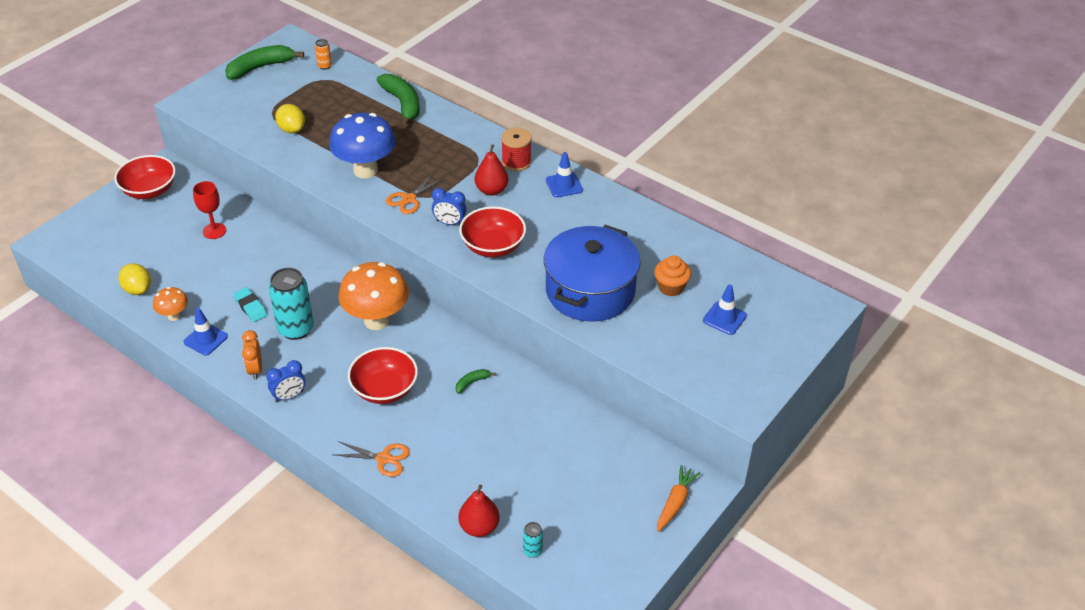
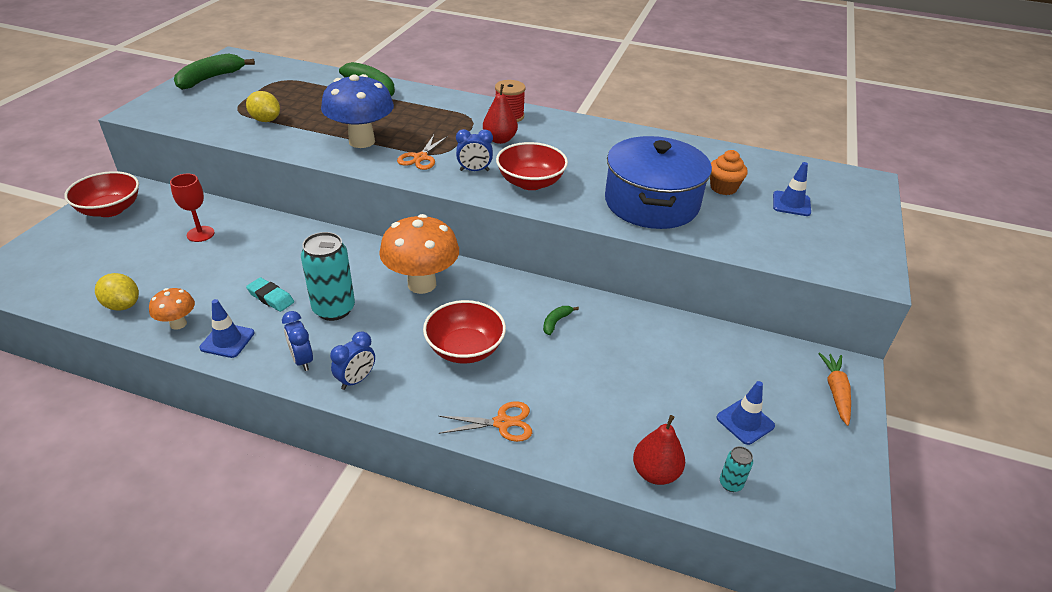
camera: 20 degrees left, 5 degrees down
orange clock [242,330,262,380] -> blue clock [282,311,313,371]
orange can [315,39,332,70] -> none
blue traffic cone [546,152,583,197] -> blue traffic cone moved to [716,381,775,445]

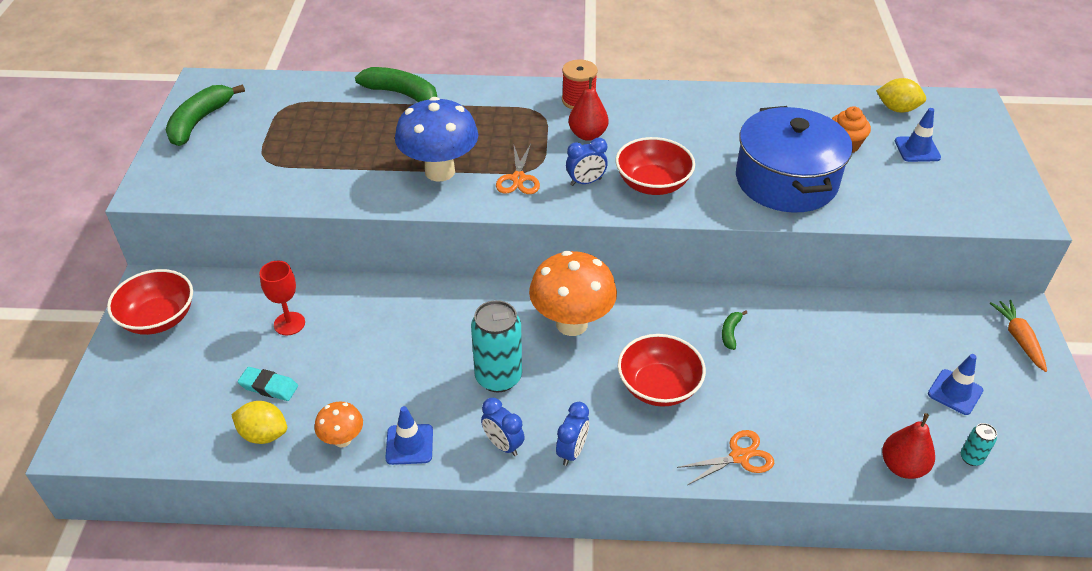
camera: 15 degrees left, 5 degrees up
yellow lemon [246,91,280,122] -> yellow lemon moved to [876,78,926,113]
turquoise eraser [246,277,294,312] -> turquoise eraser moved to [238,367,298,401]

